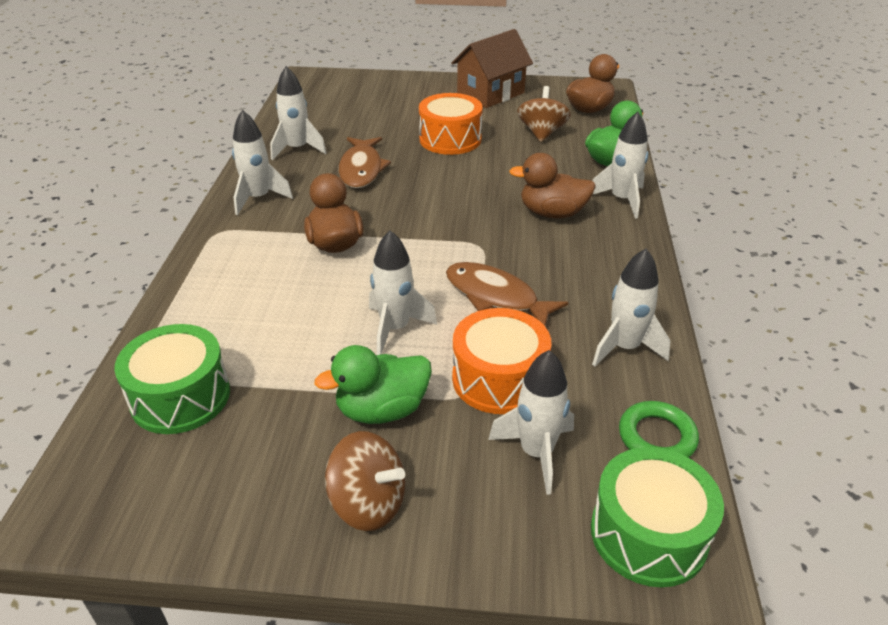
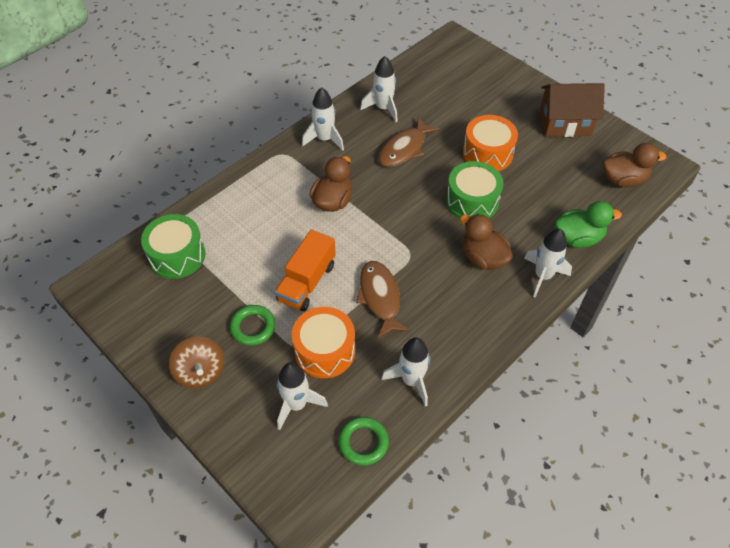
camera: 40 degrees right, 15 degrees up
green duck [314,345,432,424] -> green ring [230,305,276,346]
white rocket [369,230,437,355] -> orange truck [275,229,336,311]
brown spinning top [517,86,571,142] -> none
green drum [591,447,724,587] -> green drum moved to [446,161,504,219]

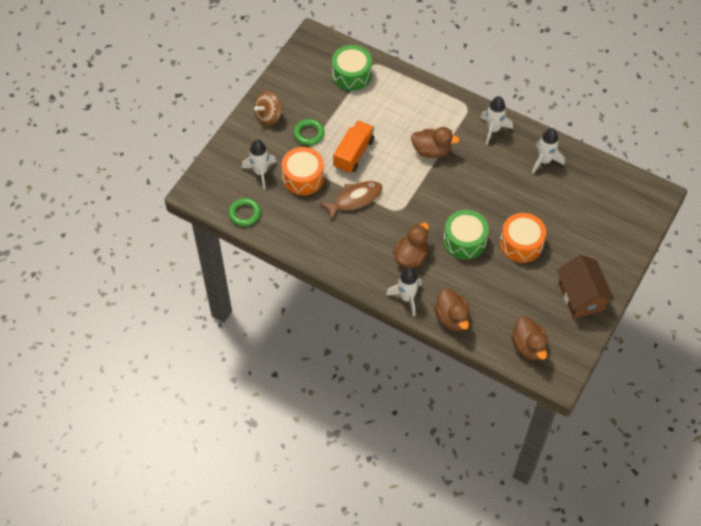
camera: 75 degrees right, 5 degrees up
orange truck [275,229,336,311] -> orange truck turned 105 degrees clockwise [333,121,374,174]
brown fish [378,117,440,167] -> none
white rocket [381,337,430,406] -> none
green duck [555,201,622,248] -> brown duck [434,289,470,331]

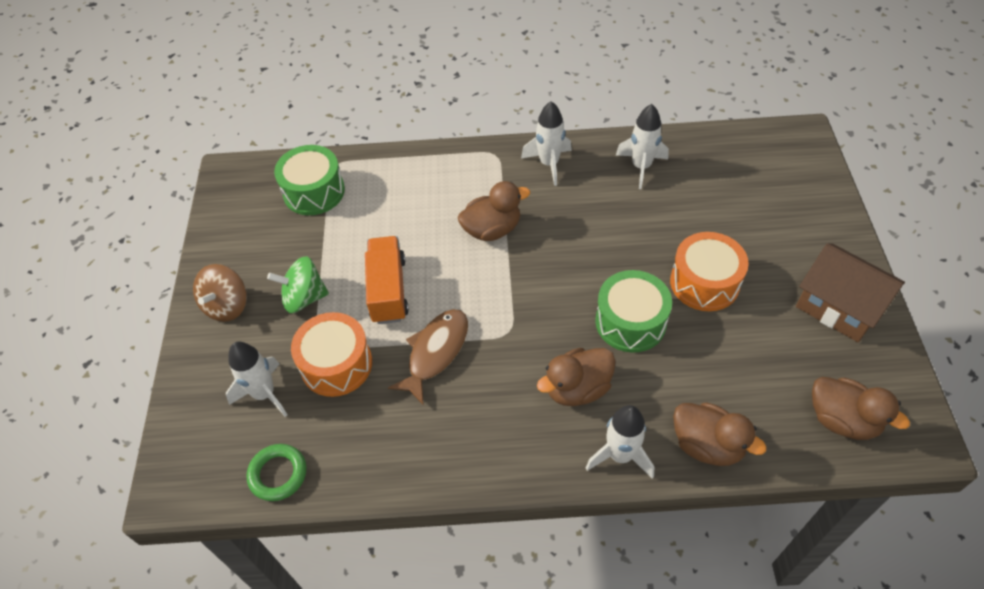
camera: 30 degrees left, 5 degrees down
green ring [294,119,325,145] -> green spinning top [267,256,329,313]
brown duck [393,223,429,268] -> brown duck turned 120 degrees counterclockwise [537,348,616,406]

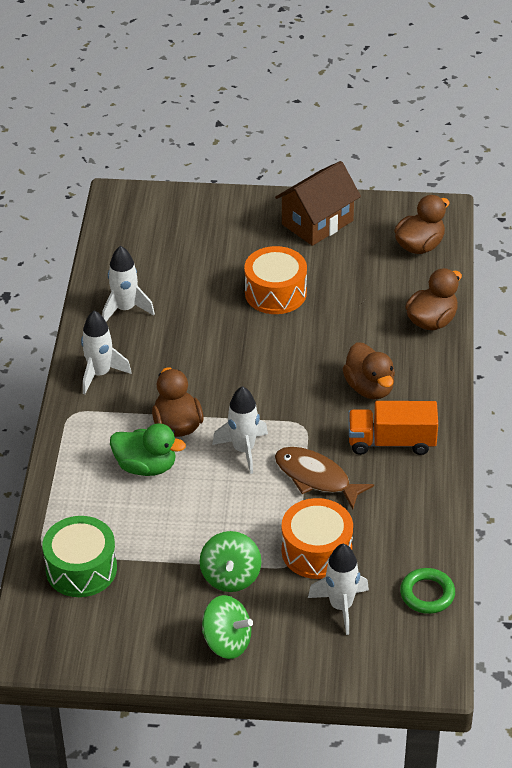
camera: 85 degrees left, 10 degrees down
brown spinning top [193,264,247,322] -> green spinning top [202,595,253,659]
orange truck [365,236,409,324] -> orange truck moved to [348,401,438,455]
white rocket [586,405,654,479] -> white rocket moved to [212,386,268,474]
green drum [595,270,672,353] -> none
none -> green duck [110,423,186,476]

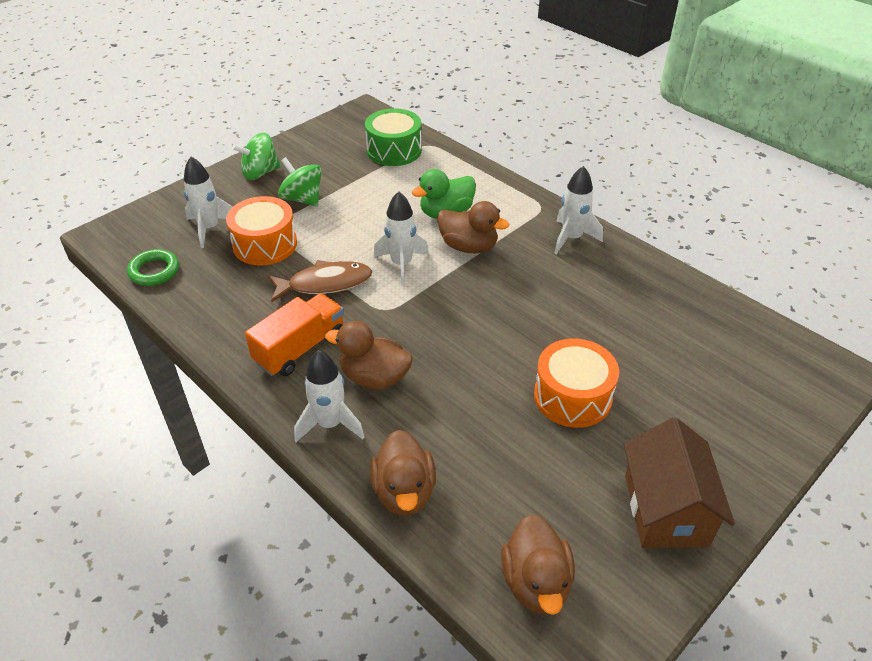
camera: 130 degrees right, 0 degrees up
white rocket [102,246,155,321] -> white rocket moved to [294,350,365,442]

